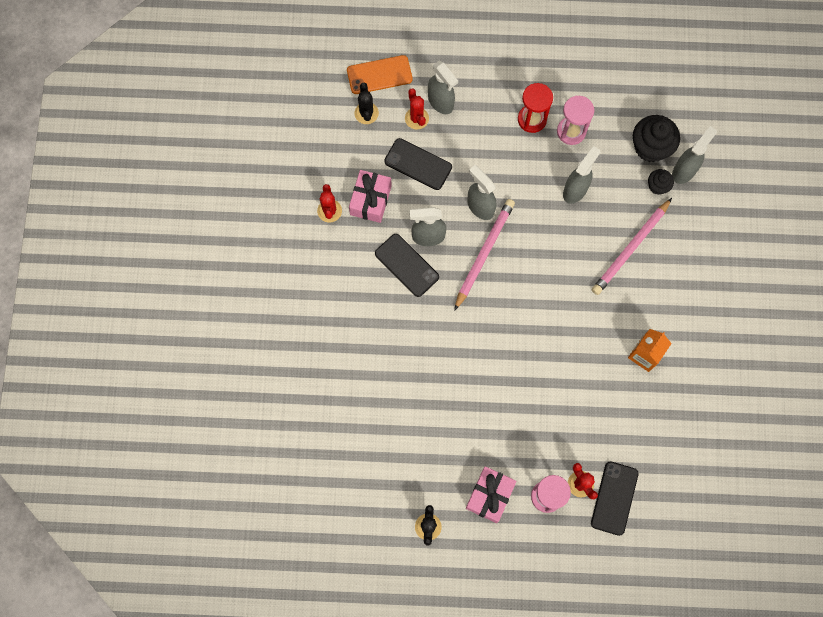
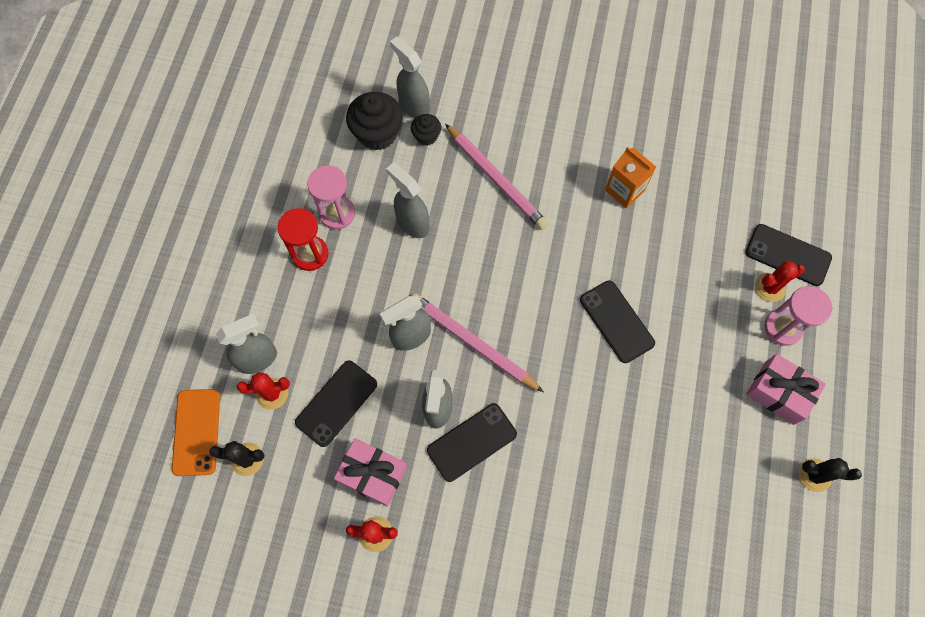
camera: 80 degrees left, 5 degrees down
none -> black phone [580,280,655,363]

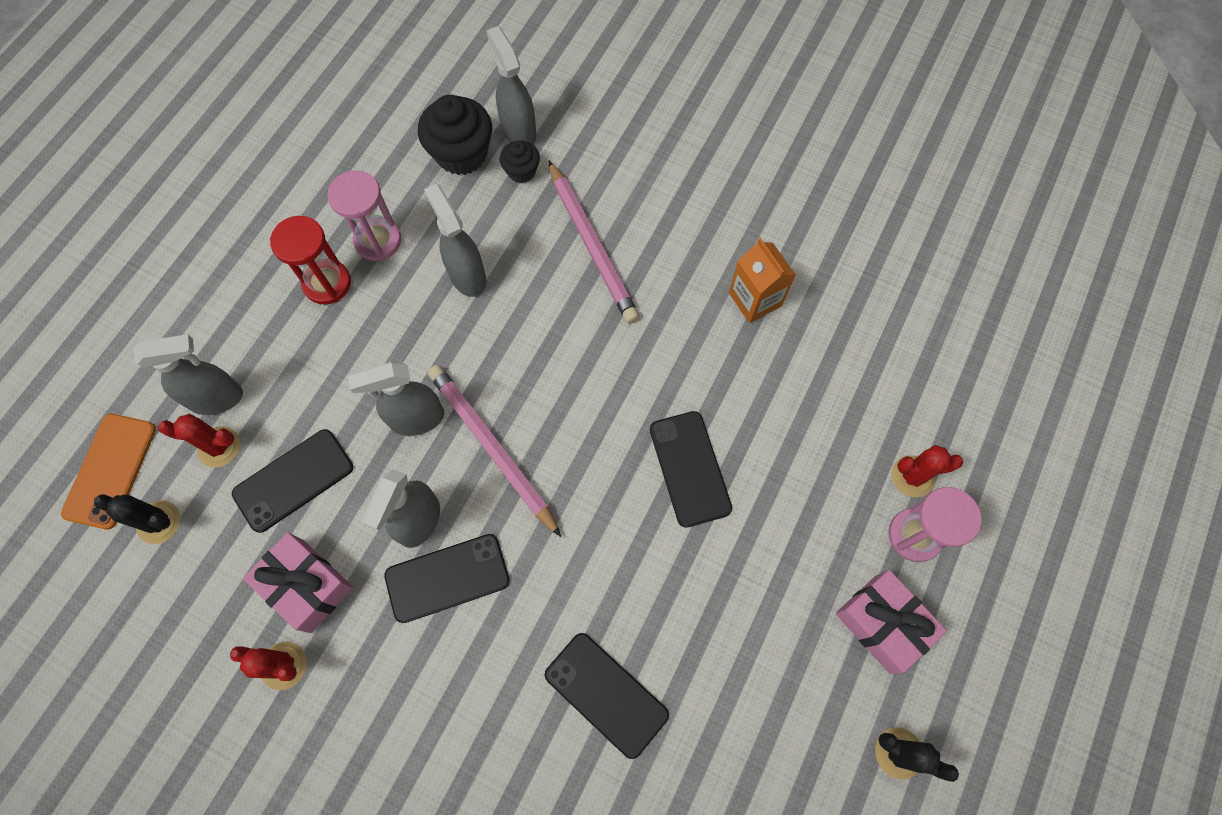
camera: 15 degrees right, 0 degrees up
black phone [746,224,832,286] -> black phone moved to [545,633,669,759]

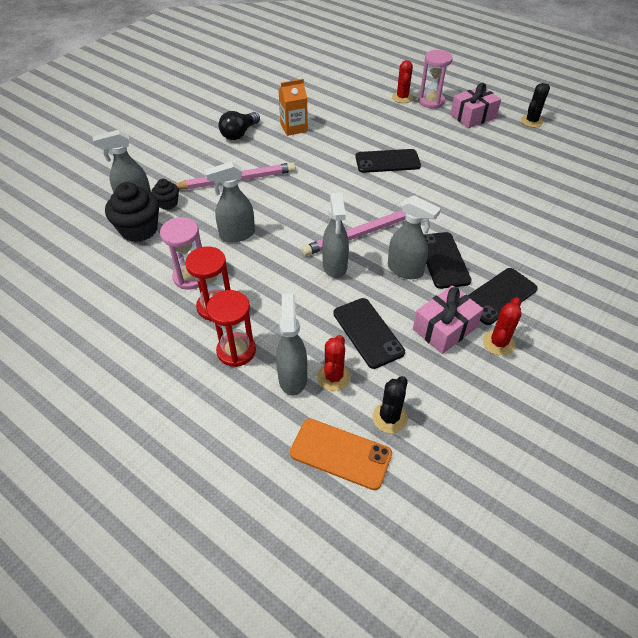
camera: 80 degrees left, 20 degrees down
black phone [545,633,669,759] -> black phone moved to [468,268,538,325]
none -> red hourglass [207,290,256,367]
none -> black light bulb [218,111,260,140]

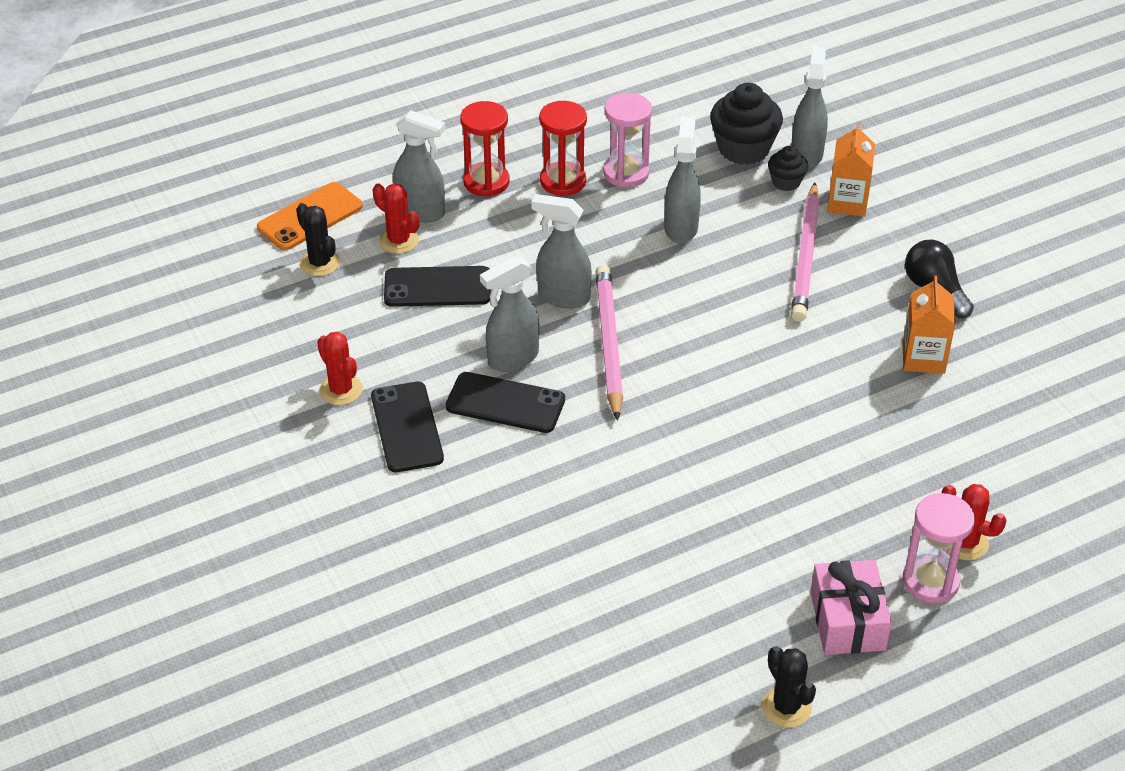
camera: 115 degrees right, 5 degrees down
black phone [355,149,421,173] -> none
pink gift [413,285,483,354] -> none
none -> orange carton [827,123,875,217]

